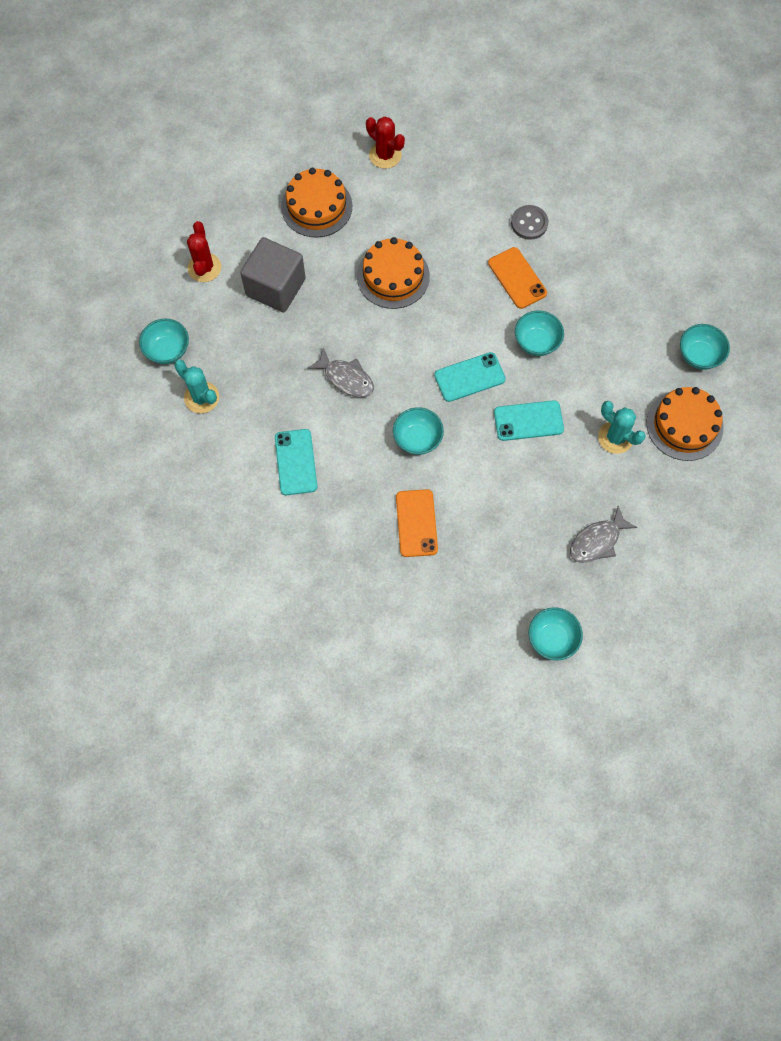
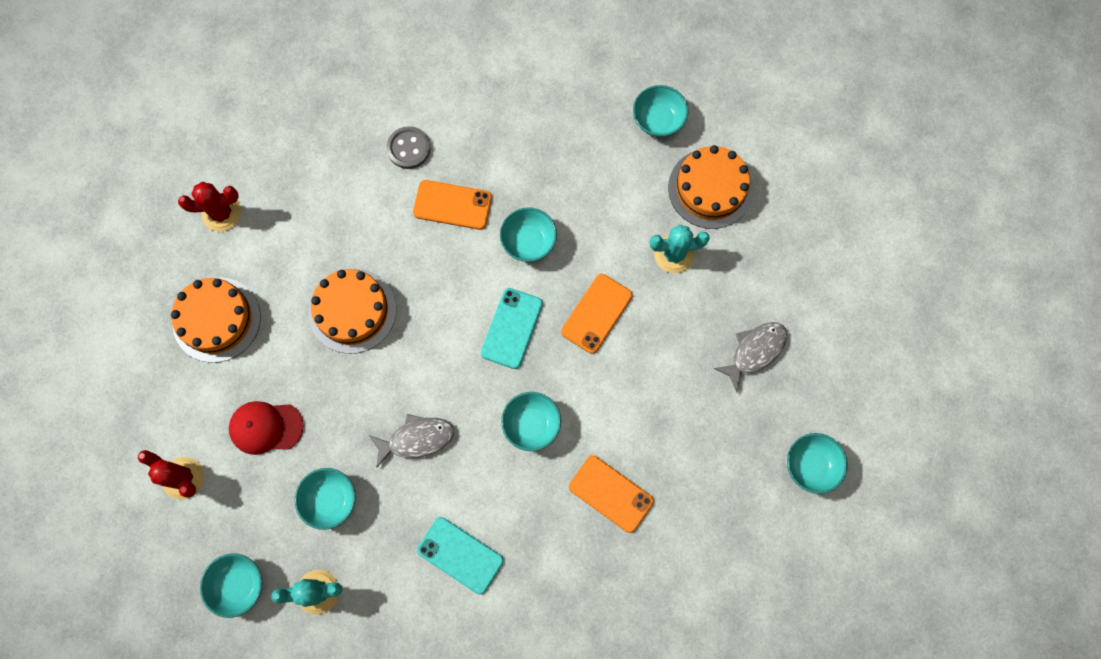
camera: 50 degrees left, 5 degrees up
grey cube [240,237,306,313] -> red cap [229,401,304,455]
turquoise phone [494,400,564,441] -> orange phone [561,274,633,354]
grey fish [570,506,638,563] -> grey fish turned 135 degrees counterclockwise [714,322,787,392]
none -> turquoise bowl [294,468,356,530]

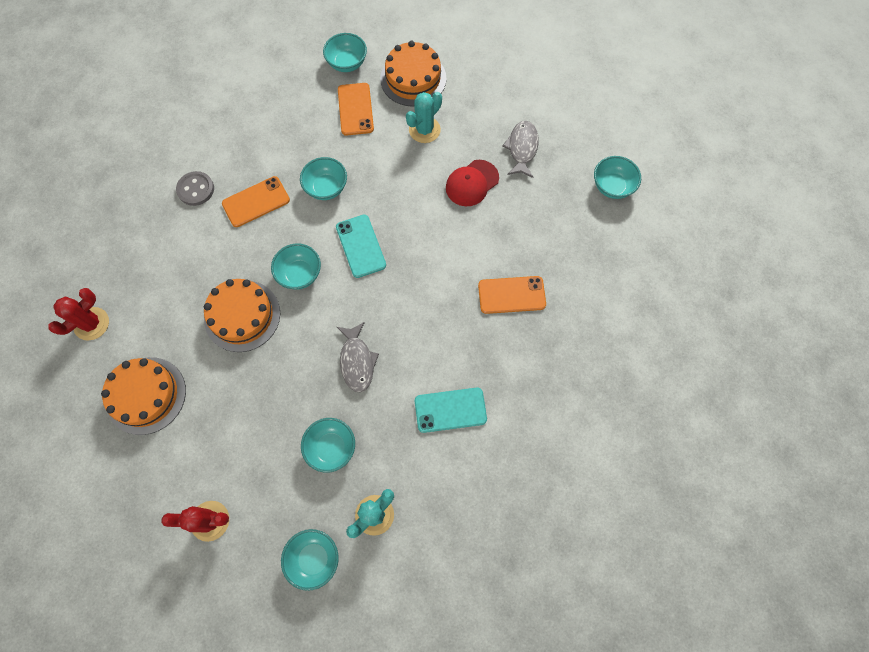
camera: 40 degrees left, 5 degrees down
red cap [229,401,304,455] -> red cap moved to [446,160,499,206]
grey fish [369,414,454,468] -> grey fish turned 135 degrees clockwise [337,322,379,392]
turquoise bowl [501,392,561,451] -> turquoise bowl moved to [271,244,321,290]
orange phone [561,274,633,354] -> orange phone moved to [338,83,374,136]

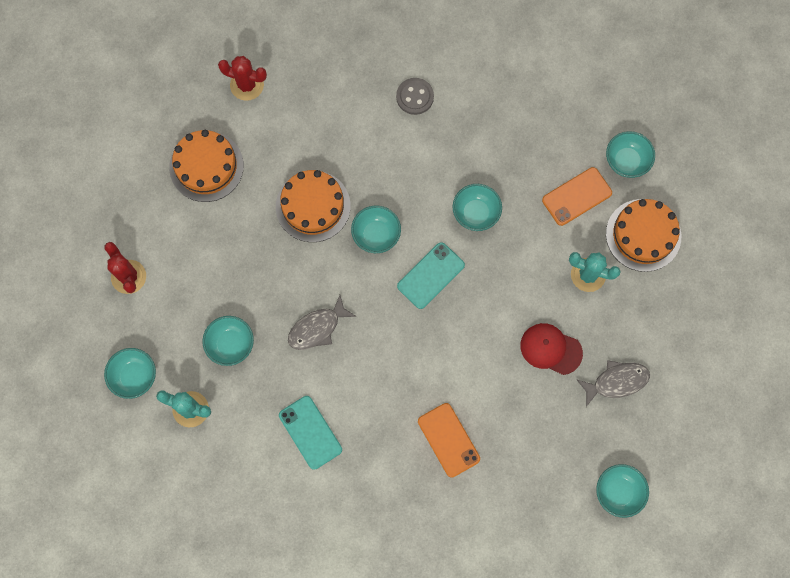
camera: 65 degrees right, 5 degrees up
orange phone [222,176,290,227] -> none

